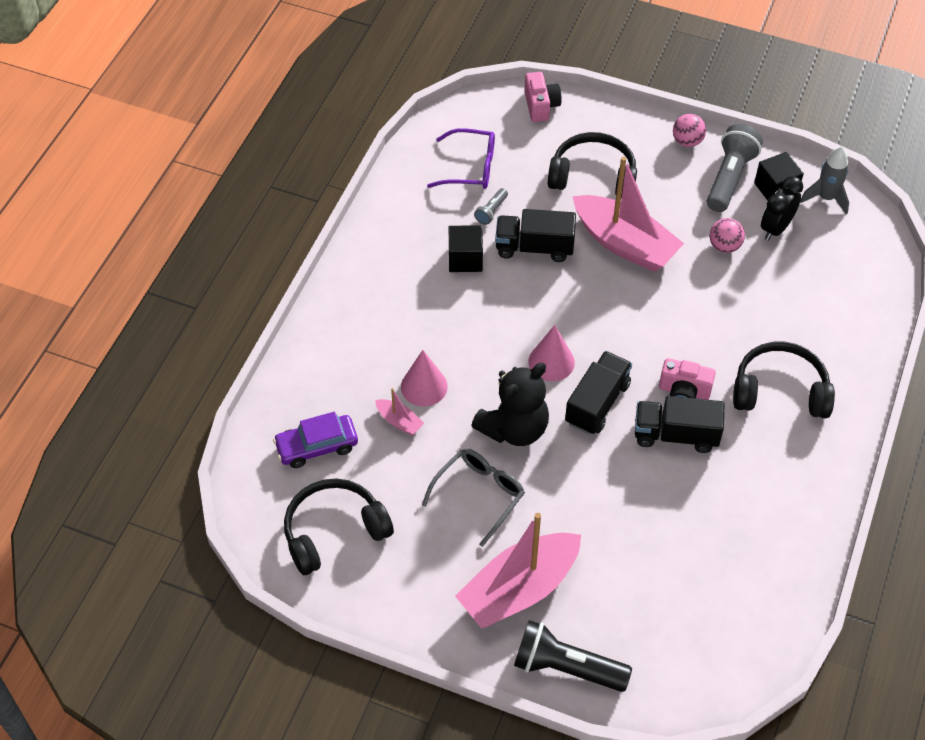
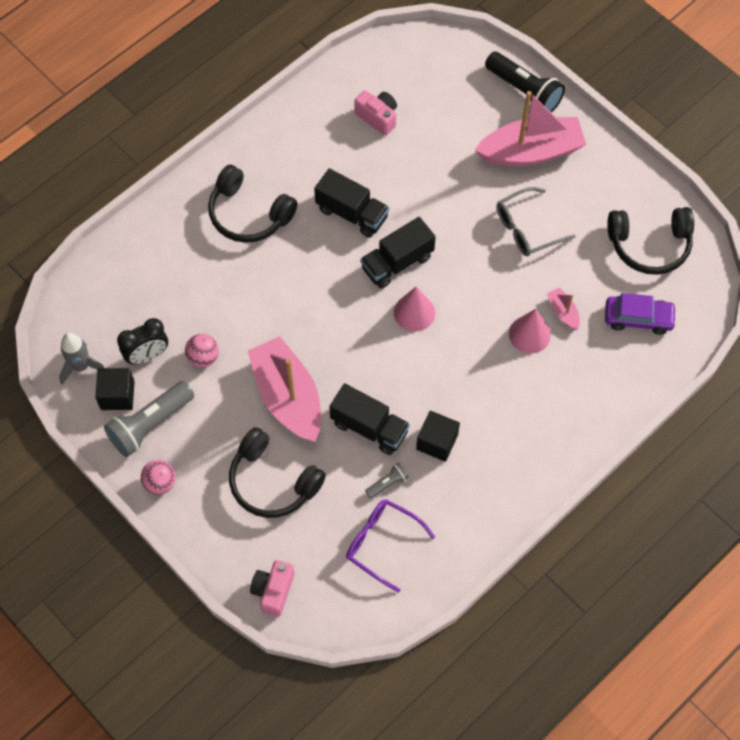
camera: 155 degrees left, 10 degrees up
black teddy bear [471,362,549,446] -> none
pink camera [659,358,716,400] -> pink camera moved to [354,90,397,136]

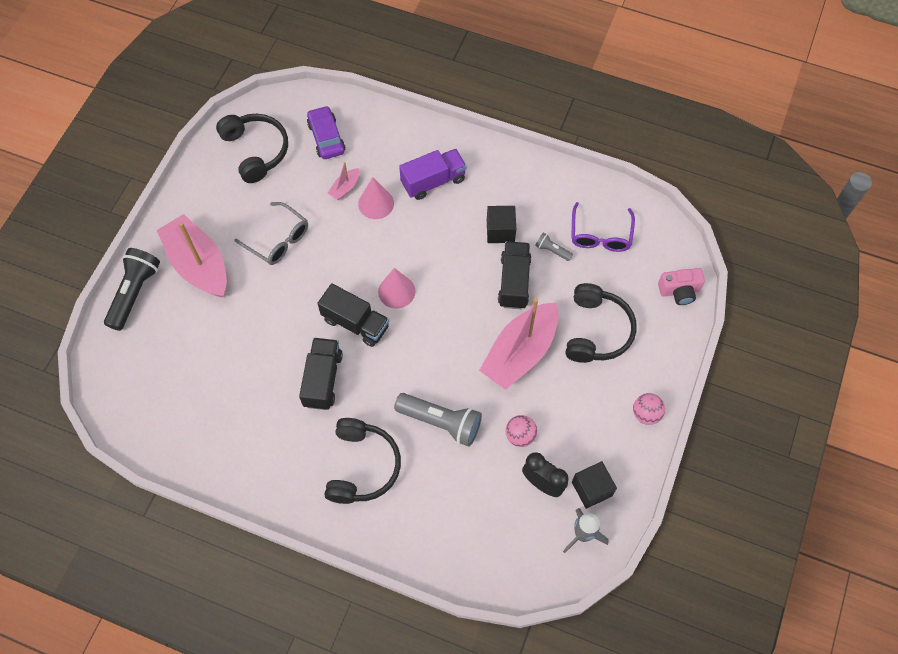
camera: 115 degrees left, 0 degrees up
grey flashlight [104,381,194,457] -> grey flashlight moved to [394,393,482,447]
pink camera [354,90,397,136] -> none
none -> purple truck [399,149,467,200]

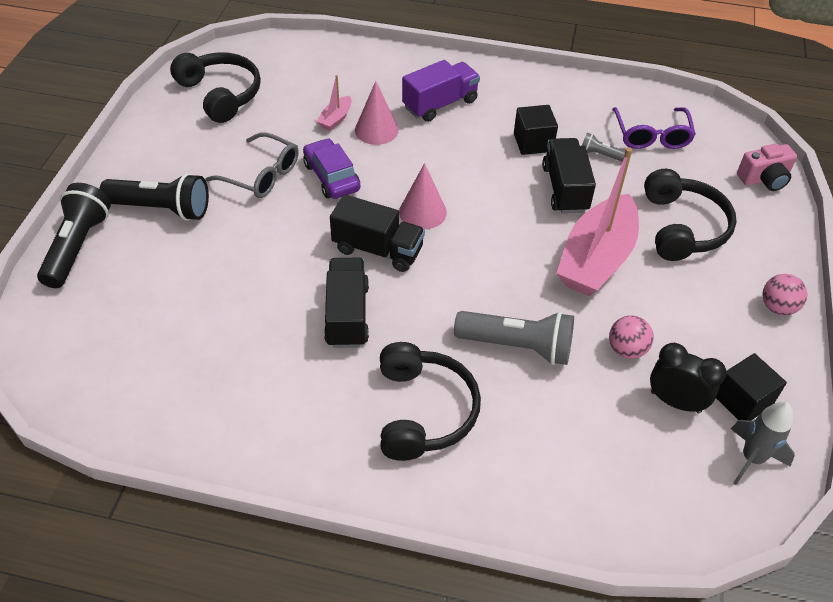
camera: 10 degrees left, 15 degrees down
pink boat [157,214,227,298] -> black flashlight [99,173,209,221]
purple car [307,106,345,159] -> purple car moved to [303,138,360,199]

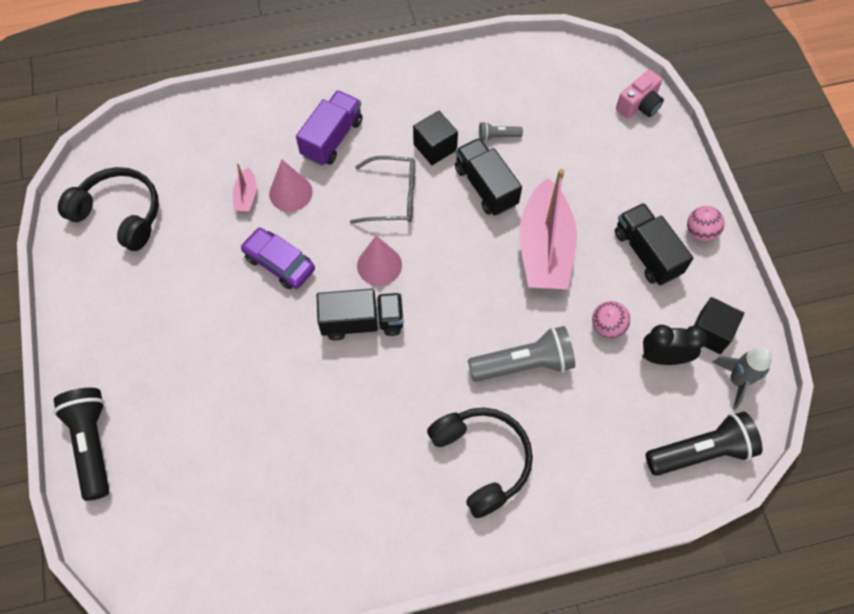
camera: 25 degrees left, 15 degrees up
black flashlight [99,173,209,221] -> black flashlight moved to [646,412,762,476]
grey glasses [206,132,299,198] -> grey glasses moved to [350,156,415,224]
black truck [324,258,369,348] -> black truck moved to [615,203,693,285]
purple glasses [612,107,696,149] -> none
black headphones [644,169,737,261] -> none

